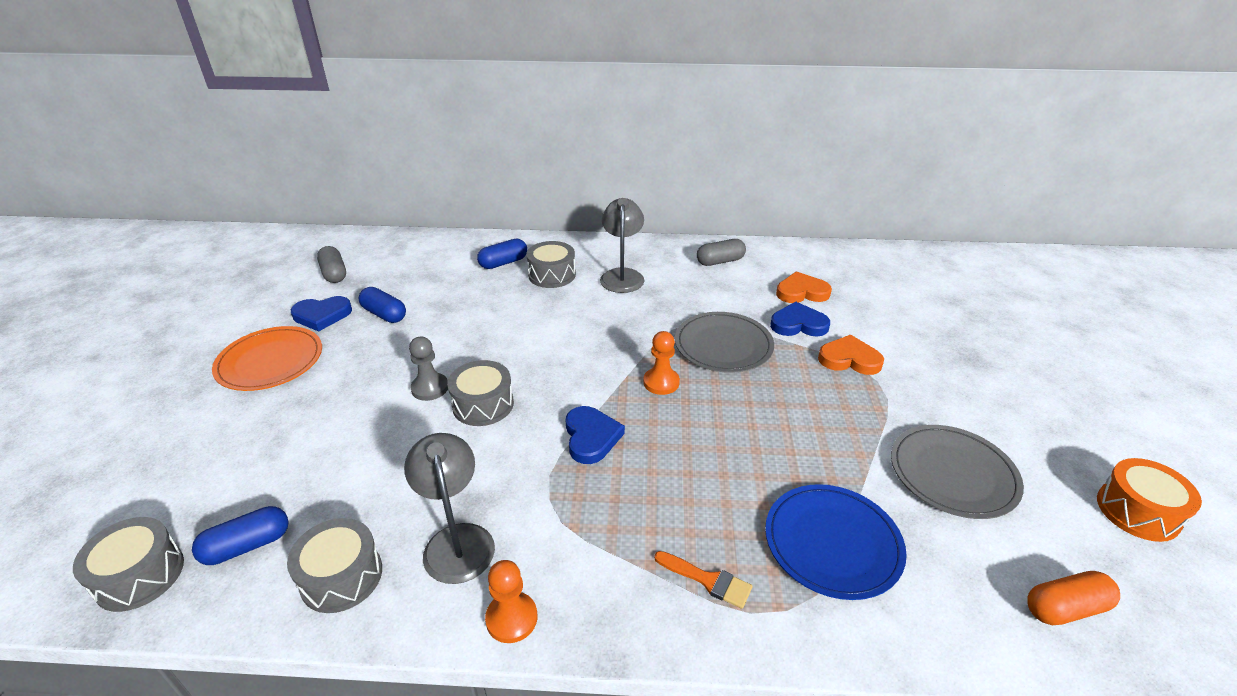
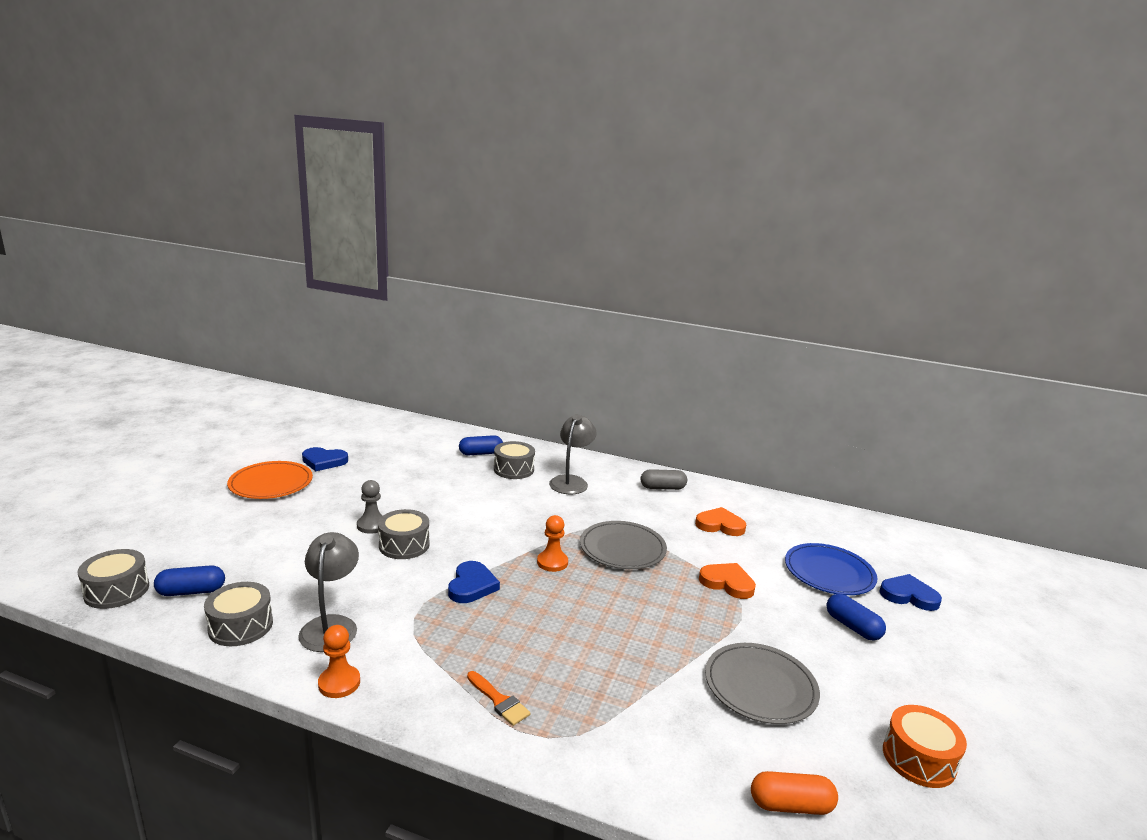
camera: 15 degrees right, 15 degrees down
grey capsule [317,246,346,283] -> none
blue capsule [359,287,406,323] -> blue capsule moved to [826,594,886,641]
blue plate [765,484,907,600] -> blue plate moved to [785,543,877,595]
blue heart [770,302,830,337] -> blue heart moved to [879,574,942,611]

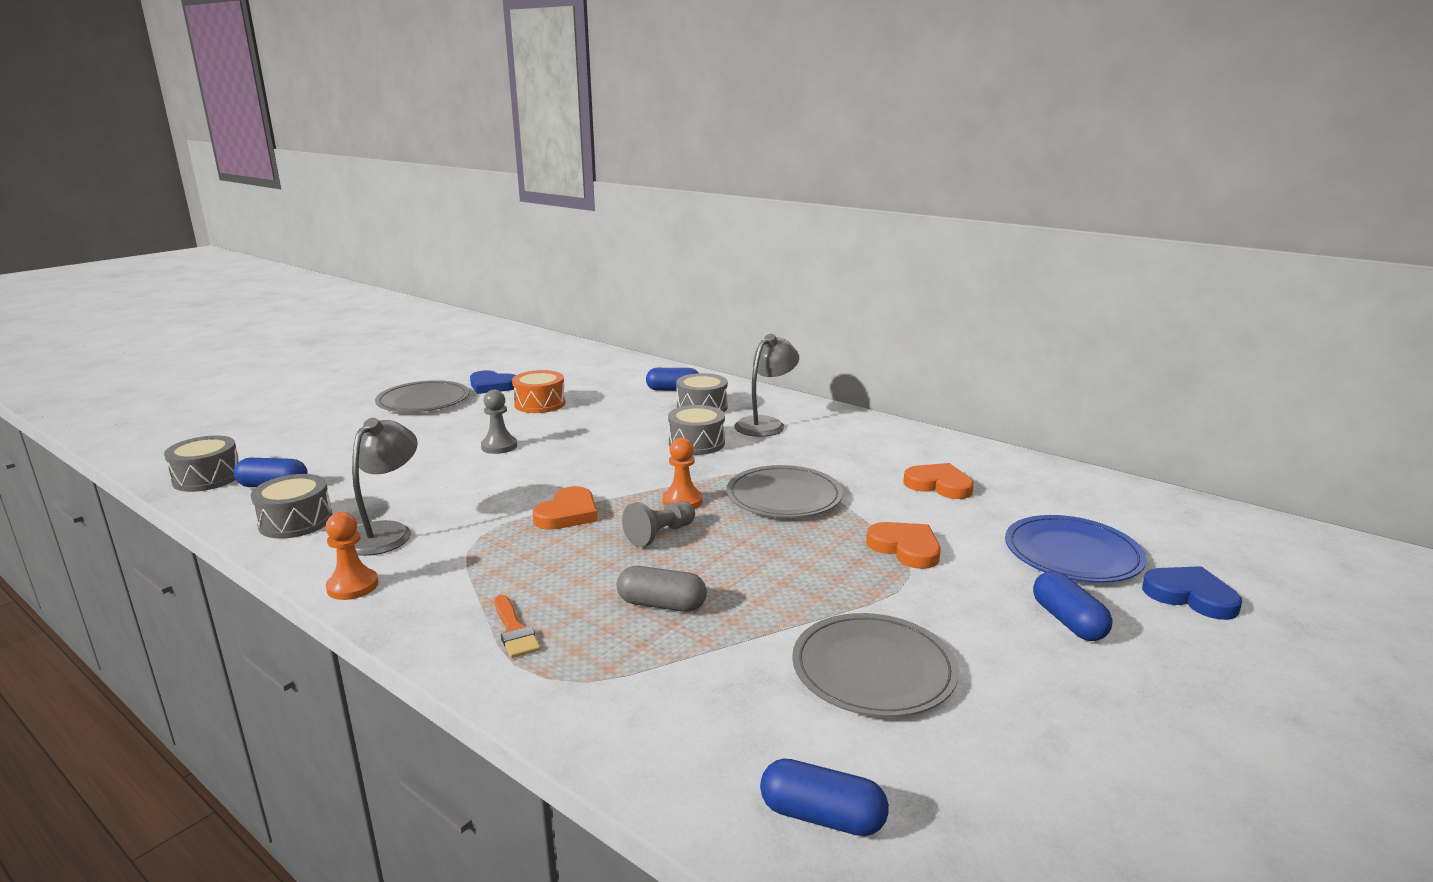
camera: 20 degrees right, 0 degrees up
orange plate [227,461,313,499] -> grey plate [375,380,469,412]
grey drum [378,509,430,559] -> grey drum moved to [668,405,725,455]
blue heart [448,561,500,603] -> orange heart [533,486,598,530]
grey capsule [641,469,687,490] -> grey capsule moved to [617,566,707,612]
orange capsule [751,771,838,815] -> blue capsule [760,758,889,836]
orange drum [883,705,967,788] -> orange drum moved to [512,370,566,413]
none -> grey pawn [622,501,695,547]

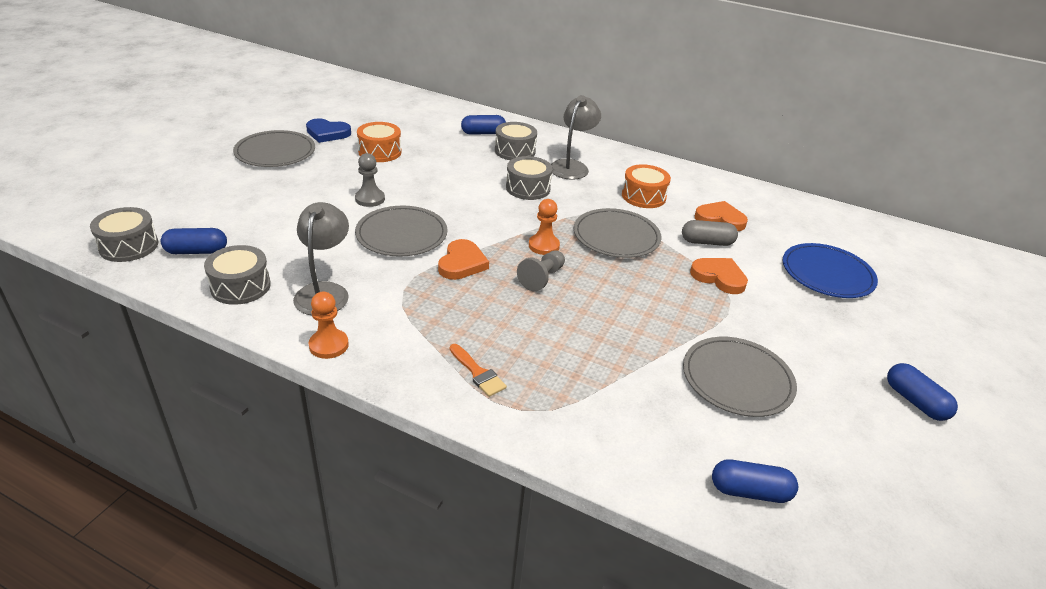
camera: 15 degrees left, 15 degrees up
grey capsule [617,566,707,612] -> grey capsule moved to [682,220,738,246]
blue capsule [1033,571,1113,641] -> blue capsule moved to [887,363,958,421]
blue heart [1142,566,1242,620] -> none
none -> grey plate [355,206,447,257]
none -> orange drum [622,164,671,208]

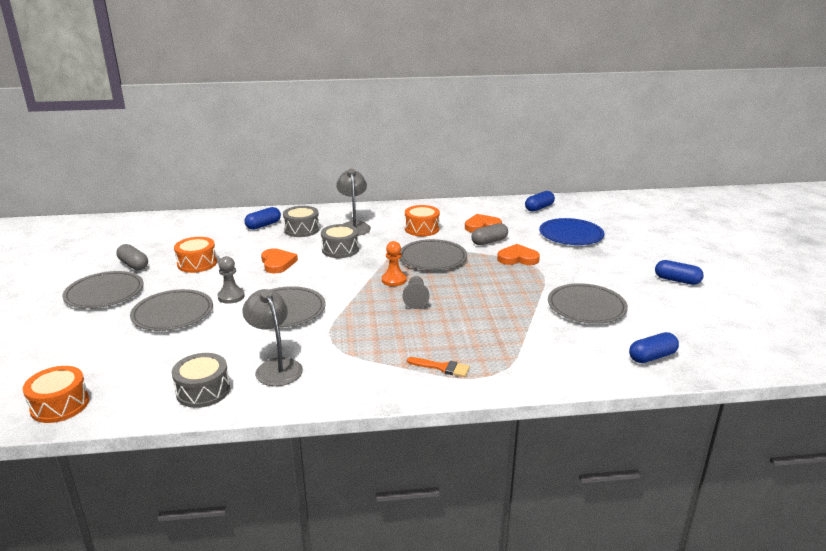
camera: 30 degrees left, 10 degrees down
grey drum [90,207,158,262] -> orange drum [23,366,89,423]
blue capsule [161,228,227,254] -> blue capsule moved to [525,191,555,212]
blue heart [306,118,351,143] -> grey capsule [116,244,148,270]
orange pawn [308,292,349,359] -> none
orange heart [438,239,489,280] -> orange heart moved to [261,248,298,274]
none -> grey plate [130,289,213,331]

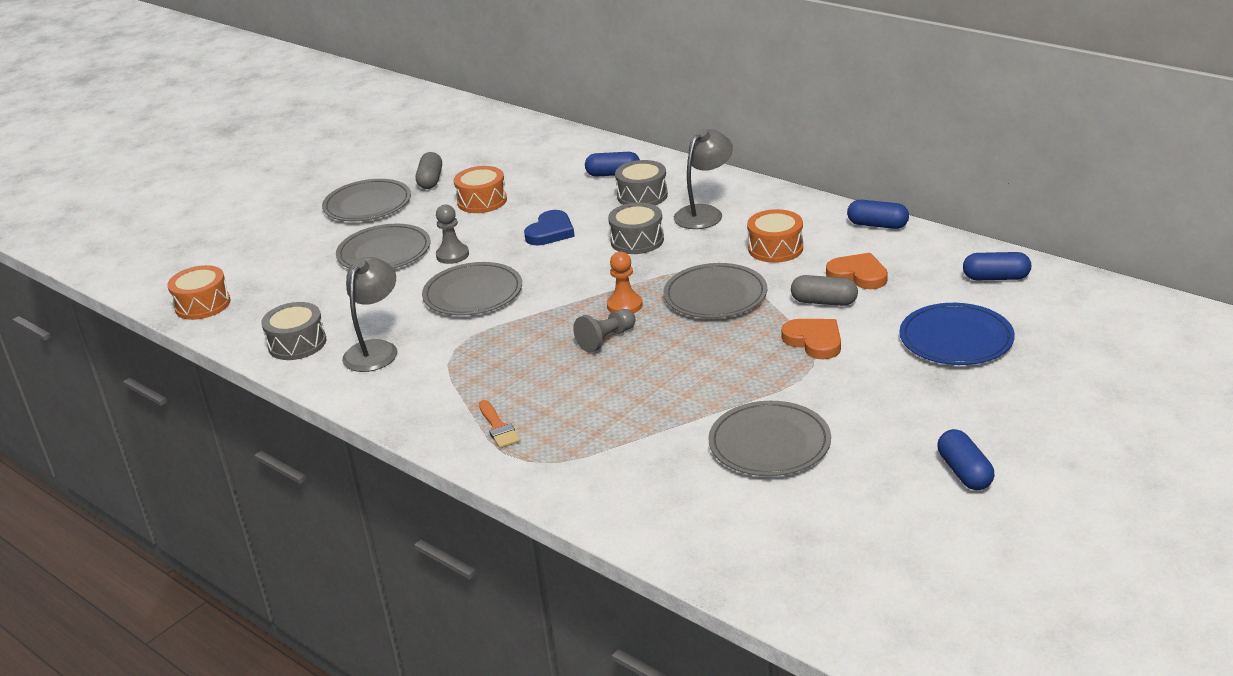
camera: 50 degrees right, 5 degrees up
orange heart [261,248,298,274] -> blue heart [524,210,575,245]
blue capsule [629,332,679,363] -> blue capsule moved to [847,200,909,229]

